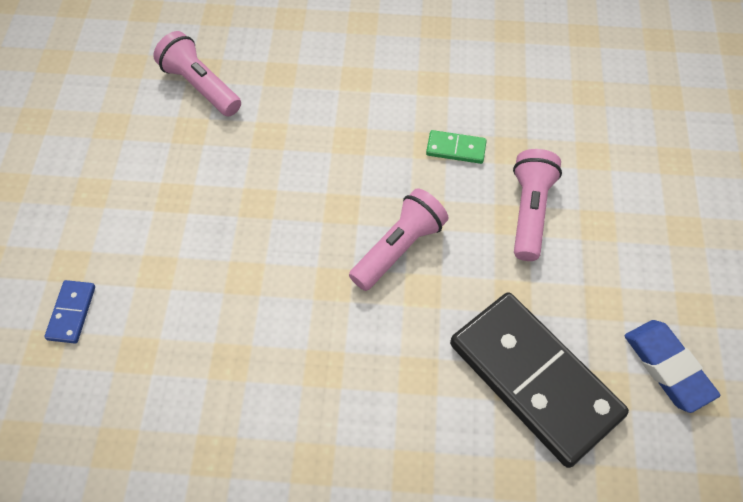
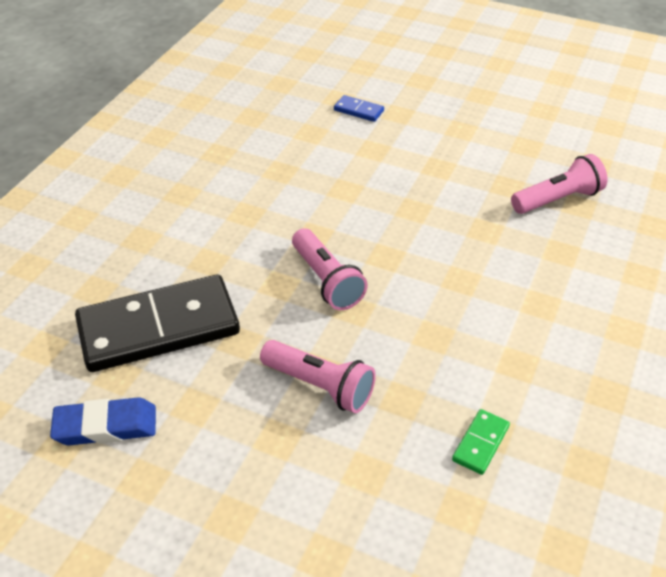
camera: 110 degrees right, 15 degrees down
green domino [426,130,487,164] -> green domino moved to [452,409,510,475]

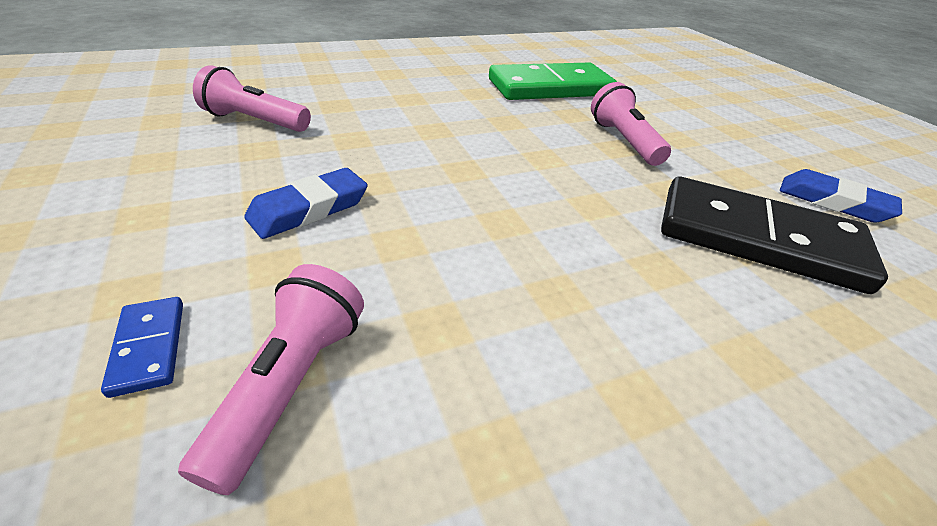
camera: 140 degrees left, 5 degrees down
pink flashlight [292,228,368,310] -> pink flashlight moved to [178,264,364,495]
green domino [452,409,510,475] -> green domino [489,63,617,100], size x2.50
none -> blue eraser [244,168,368,239]

